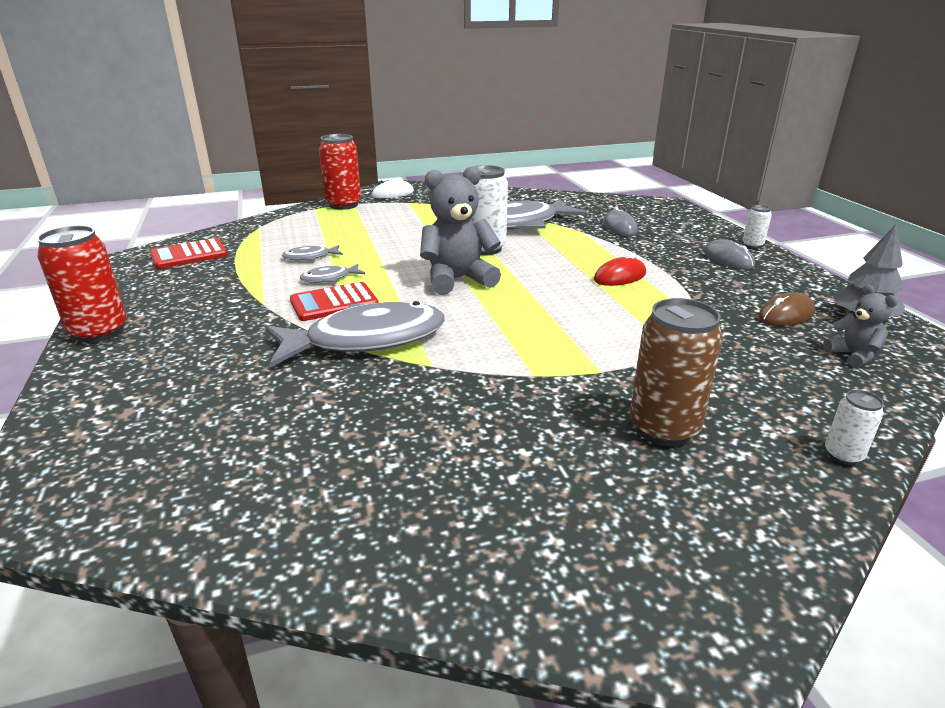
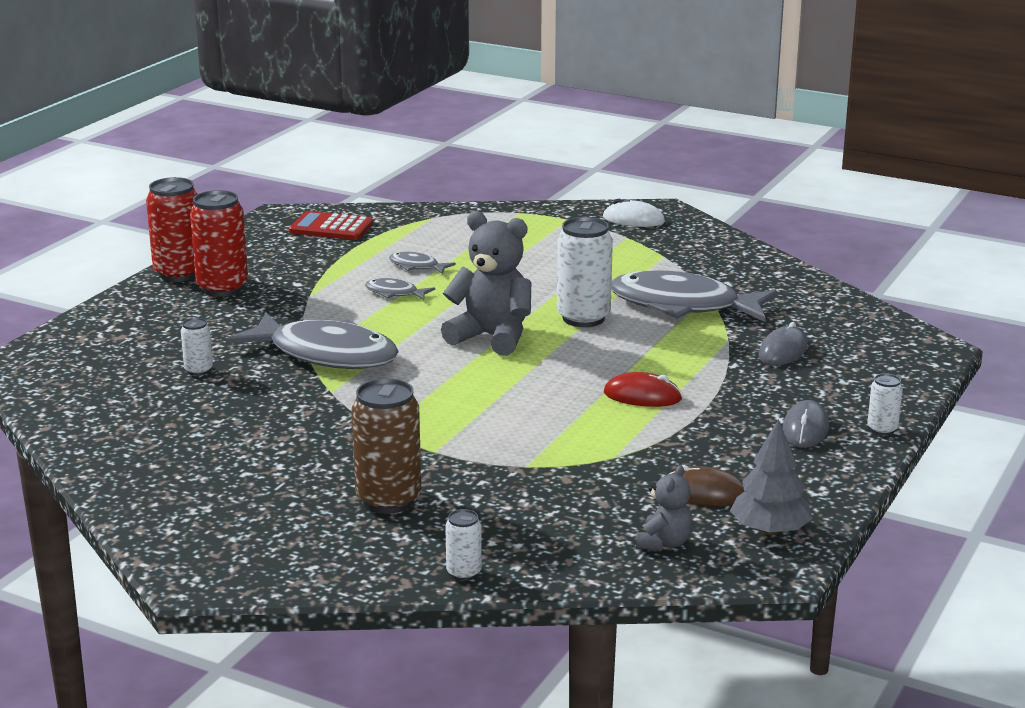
camera: 45 degrees right, 5 degrees down
red calculator [290,282,379,321] -> none
red can [319,134,361,210] -> red can moved to [190,190,248,297]
none -> white can [181,318,213,376]

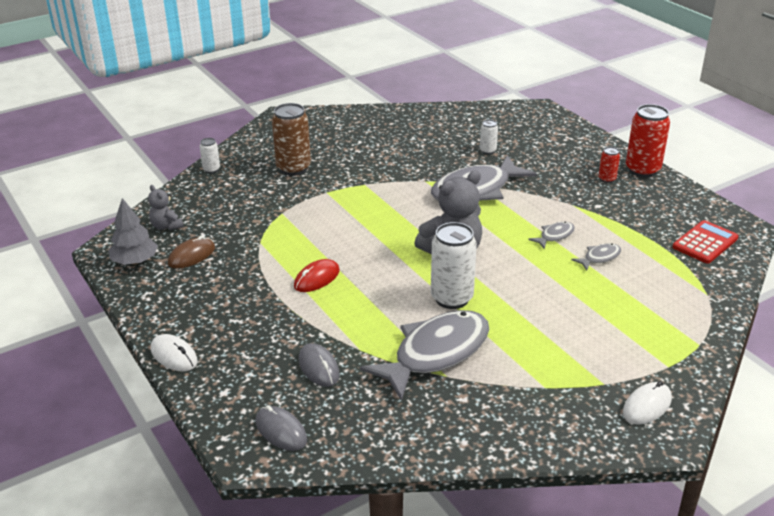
camera: 120 degrees right, 10 degrees up
red can [190,190,248,297] -> red can [599,147,620,183], size x0.50
grey mouse [782,400,829,448] -> grey mouse moved to [255,405,307,451]
white can [867,373,903,436] -> white mouse [151,334,198,372]

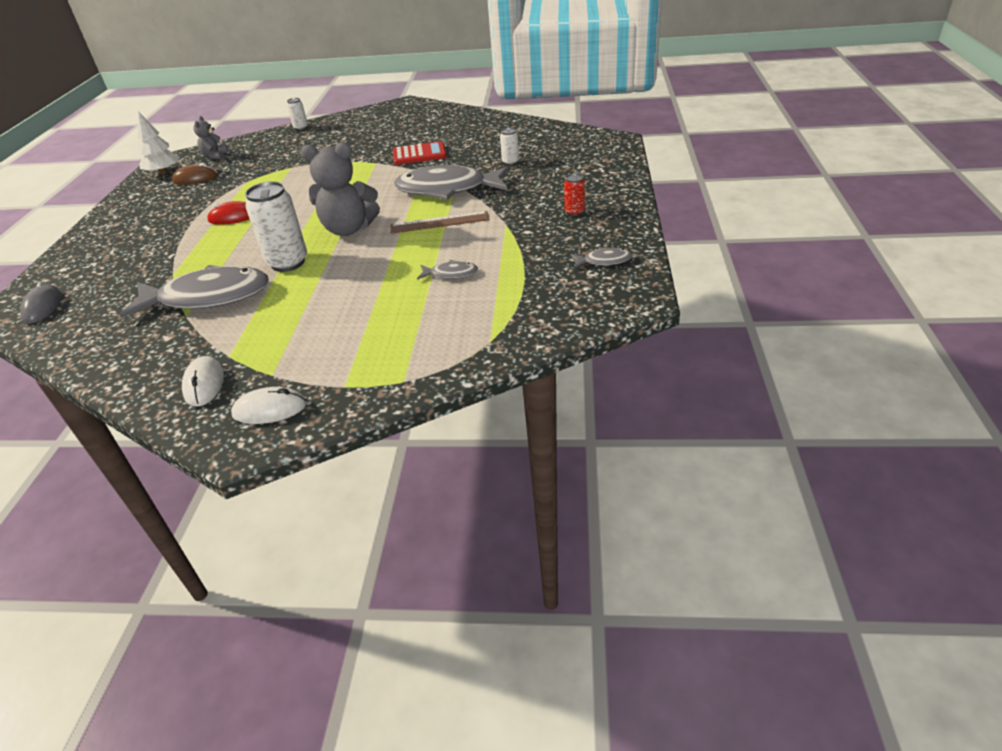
camera: 40 degrees right, 5 degrees up
grey tree [108,198,158,265] -> white tree [138,112,180,174]
white mouse [151,334,198,372] -> white mouse moved to [182,356,224,407]
brown can [272,103,311,176] -> none
grey mouse [299,343,340,387] -> none
grey fish [528,222,575,249] -> grey fish moved to [570,247,632,268]
red can [626,104,670,177] -> none
red calculator [672,220,739,264] -> red calculator moved to [393,141,446,165]
none -> brown ruler [391,211,490,234]

